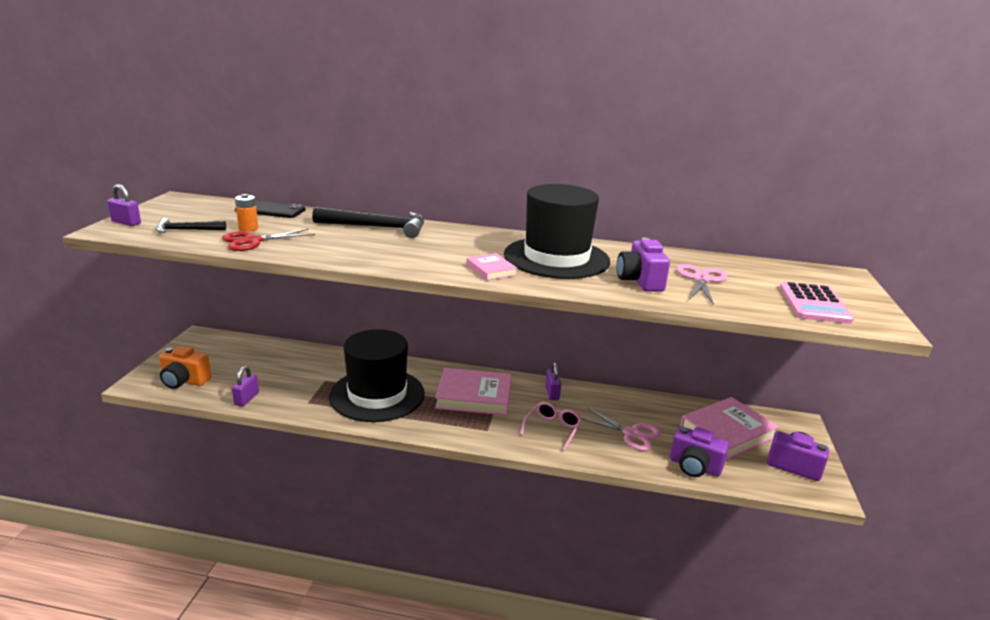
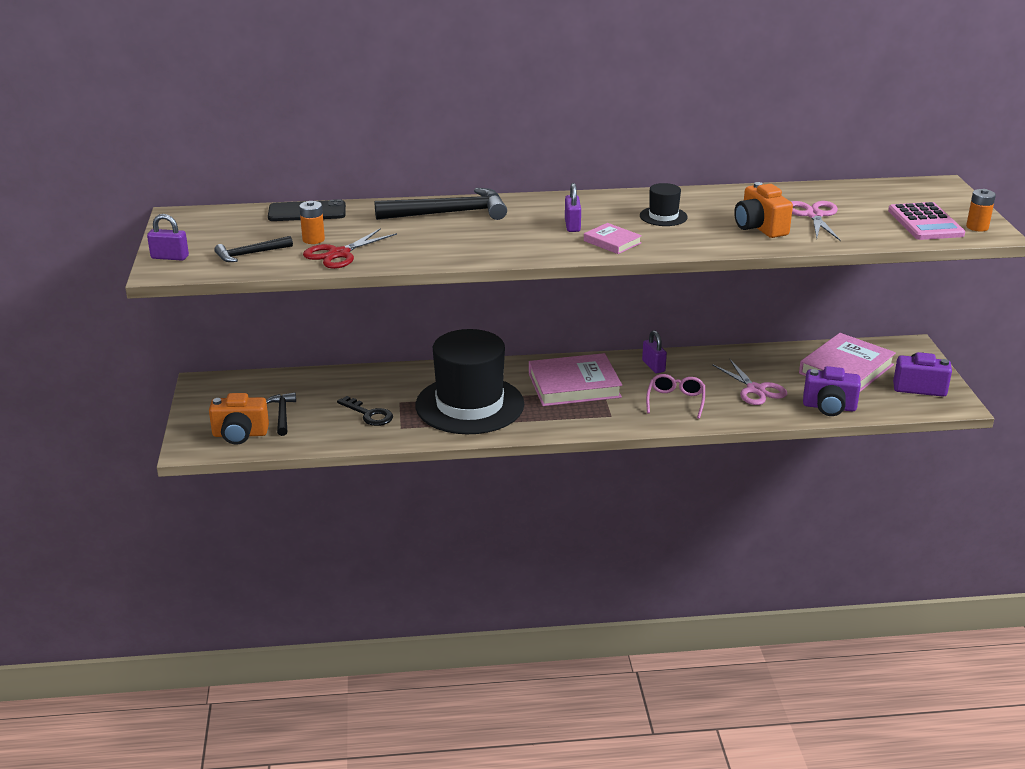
camera: 15 degrees left, 5 degrees up
purple padlock [232,366,259,407] -> purple padlock moved to [565,183,581,232]
black hat [504,184,610,279] -> black hat [640,183,688,226], size x0.42
pink scissors [580,408,661,451] -> pink scissors turned 45 degrees clockwise [712,359,787,405]
purple camera [617,238,670,292] -> orange camera [734,182,793,238]
none -> black hammer [266,392,296,436]
none -> black key [337,396,393,426]
none -> orange battery [966,189,996,232]

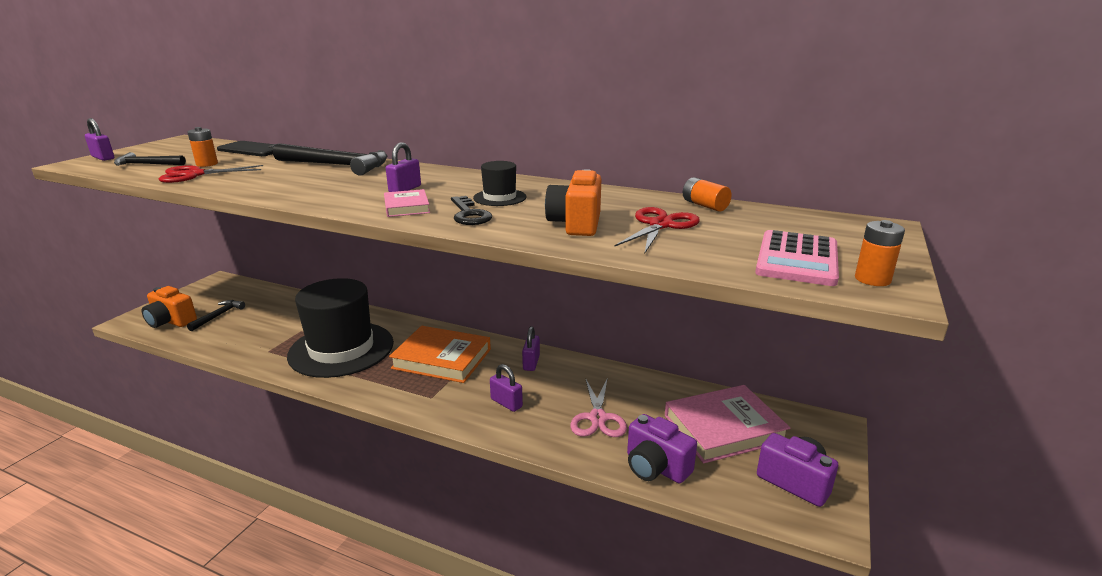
camera: 30 degrees right, 5 degrees down
black key [337,396,393,426] -> black key moved to [451,196,492,225]
pink book [529,353,622,406] -> orange book [389,326,491,383]
pink glasses [646,374,705,419] -> purple padlock [490,364,523,412]
pink scissors [791,201,841,241] -> red scissors [615,207,700,253]
none -> orange battery [683,177,732,212]

